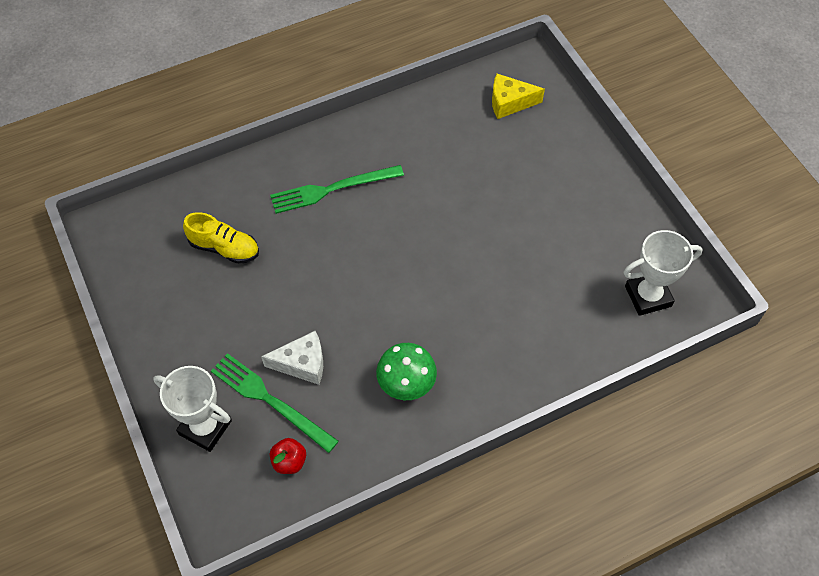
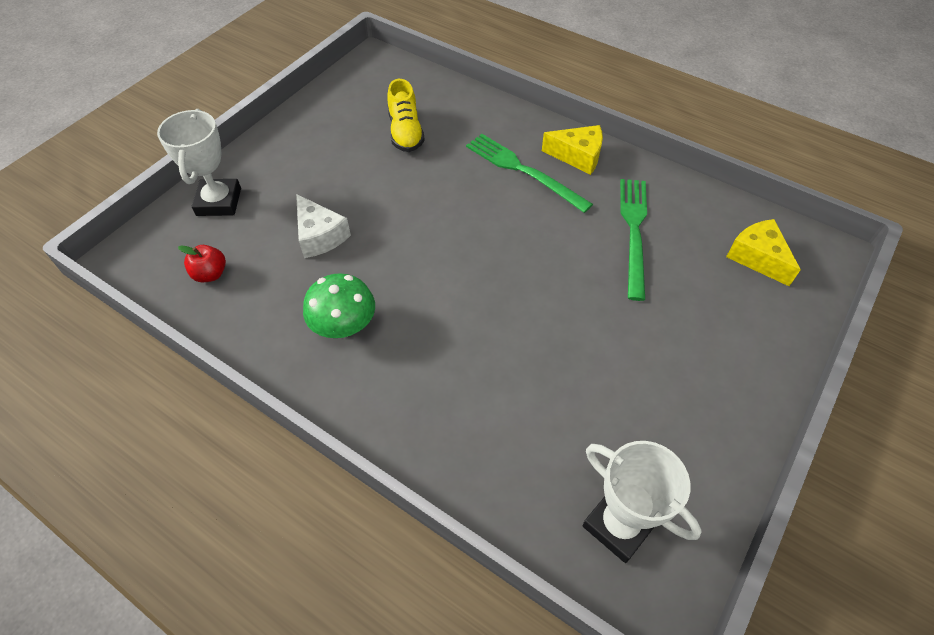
camera: 60 degrees right, 5 degrees down
green fork [211,353,339,453] -> green fork moved to [620,179,647,301]
none -> yellow cheese [542,125,603,175]

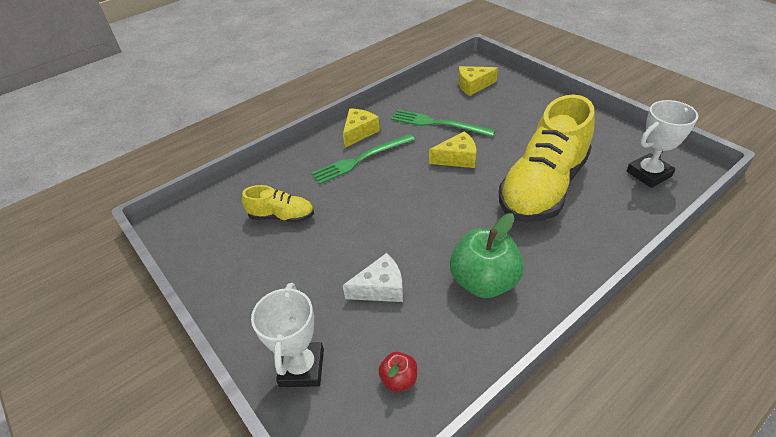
camera: 70 degrees left, 10 degrees down
white trophy [157,109,241,216] -> white trophy turned 75 degrees clockwise [251,283,324,387]
green mushroom [303,273,375,338] -> green apple [450,213,524,298]
none -> yellow cheese [429,131,476,168]
none -> yellow shoe [499,95,595,223]

